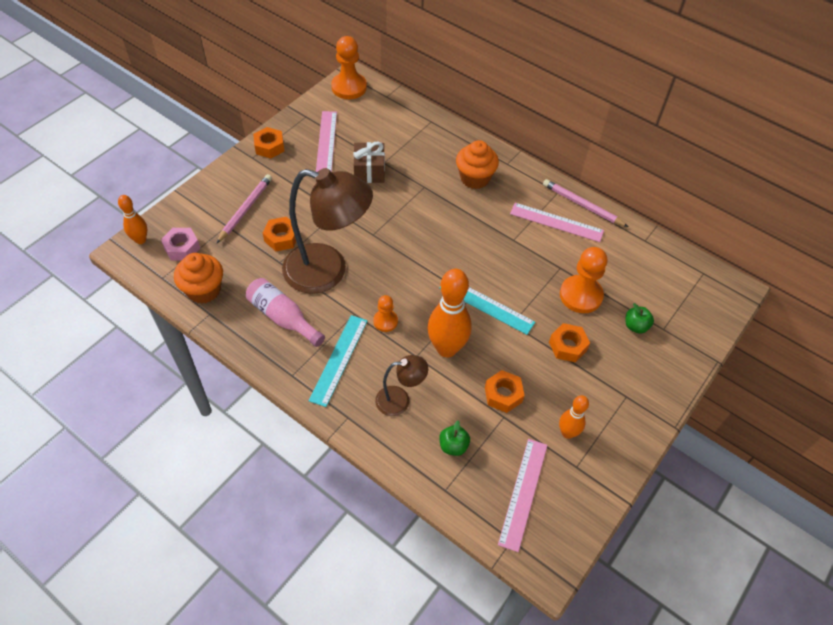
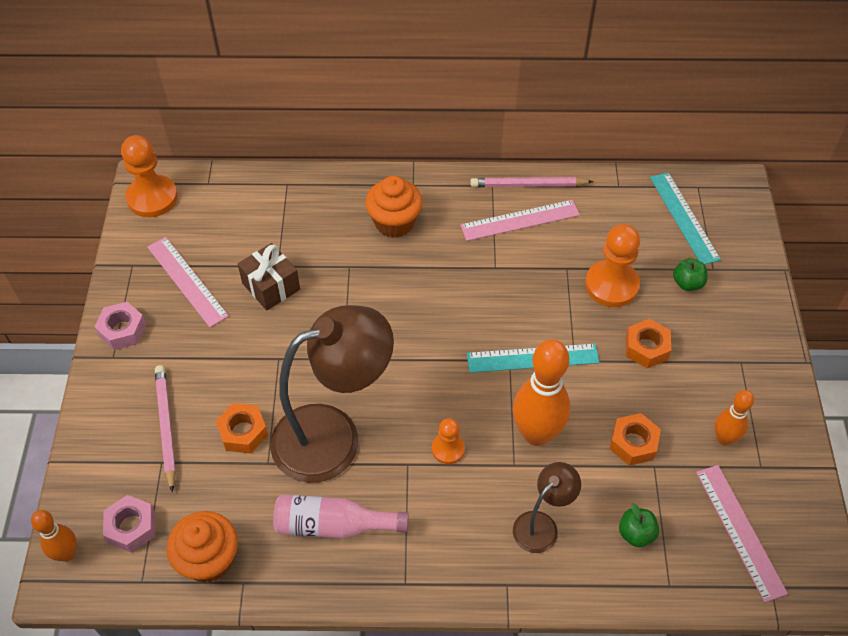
camera: 35 degrees left, 0 degrees up
orange nut [253,127,284,159] -> pink nut [95,302,146,350]
turquoise ruler [308,315,368,407] -> turquoise ruler moved to [650,172,721,264]

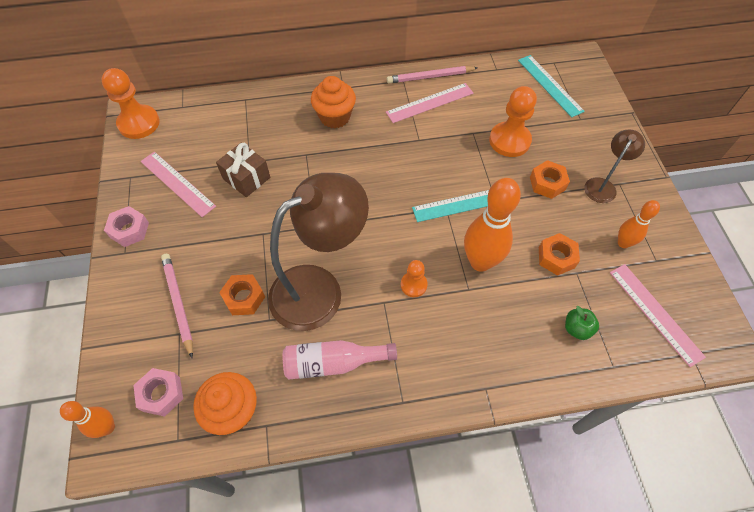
camera: 10 degrees left, 5 degrees up
brown lamp [513,462,581,553] -> brown lamp moved to [584,130,645,203]
green apple [673,258,708,291] -> none

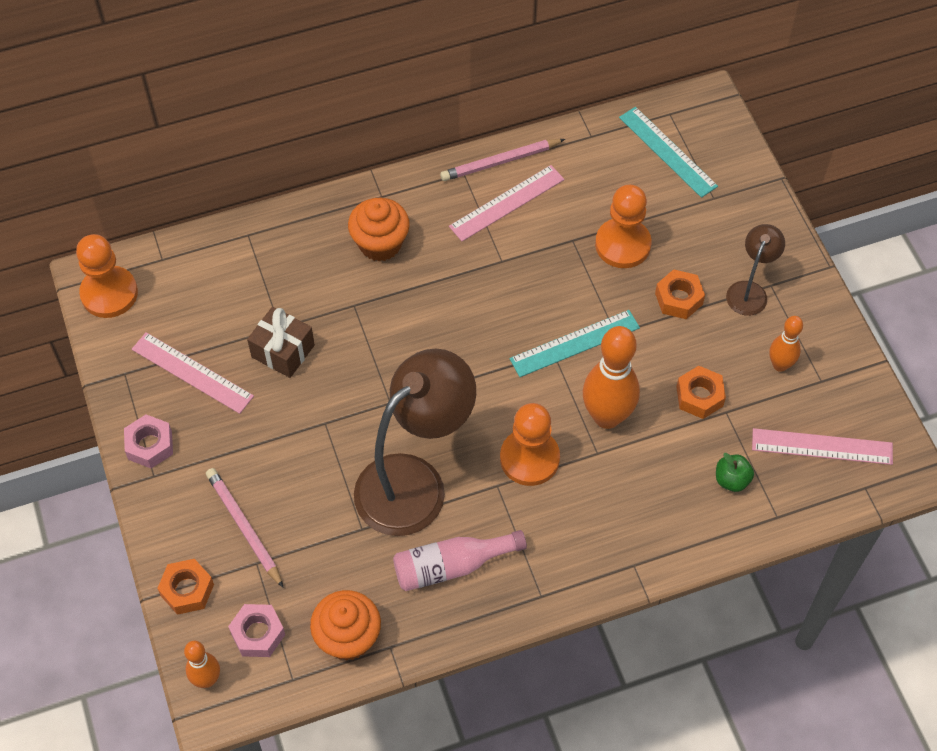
camera: 10 degrees left, 0 degrees up
orange nut [219,274,265,315] -> orange nut moved to [157,559,214,615]
orange pawn [401,260,428,297] -> orange pawn [500,403,560,486], size x1.79
pink ruler [610,264,706,367] -> pink ruler turned 45 degrees counterclockwise [752,428,893,465]

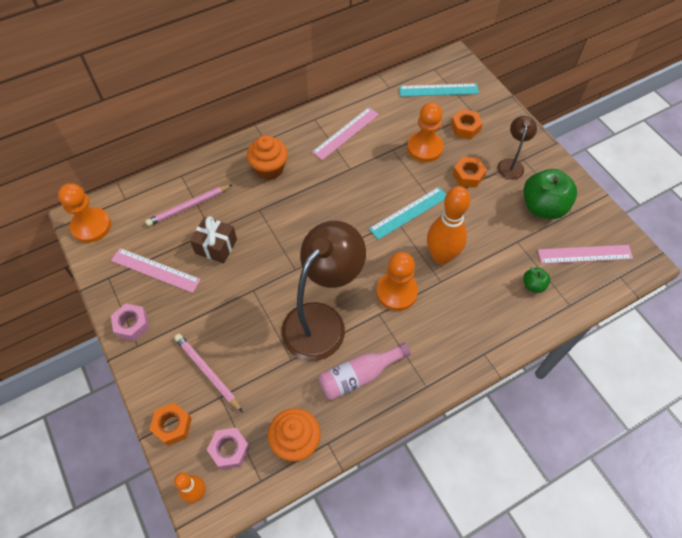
camera: 10 degrees left, 0 degrees up
pink pencil [440,139,565,181] -> pink pencil moved to [145,184,233,226]
turquoise ruler [619,107,718,198] -> turquoise ruler turned 45 degrees counterclockwise [399,83,479,97]
orange nut [676,366,726,419] -> orange nut moved to [451,109,483,139]
orange bowling pin [769,316,803,372] -> green apple [524,169,577,219]

